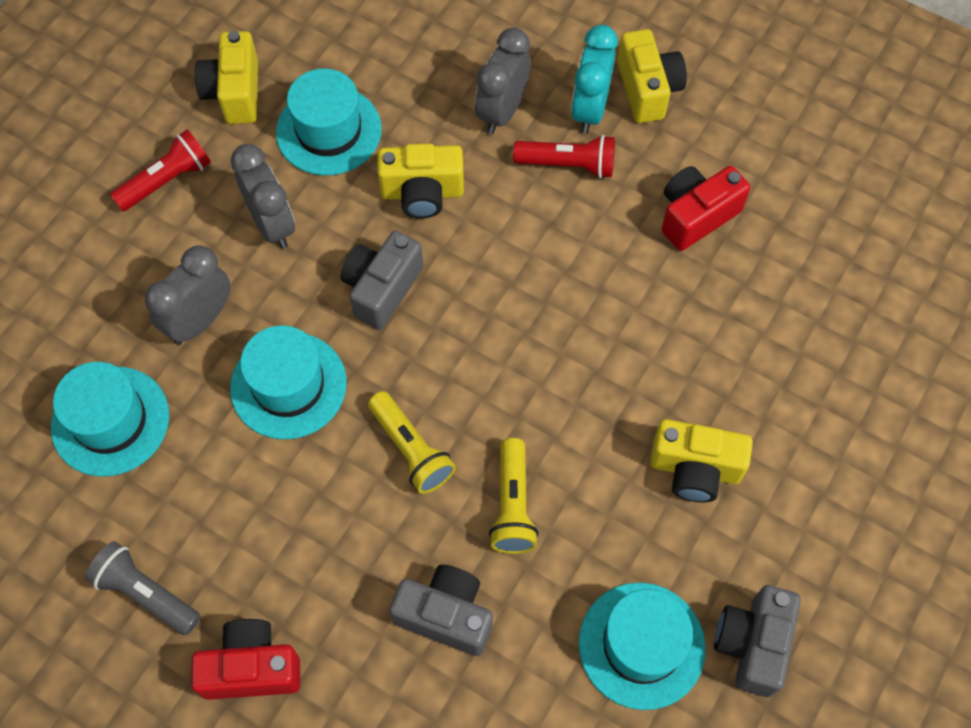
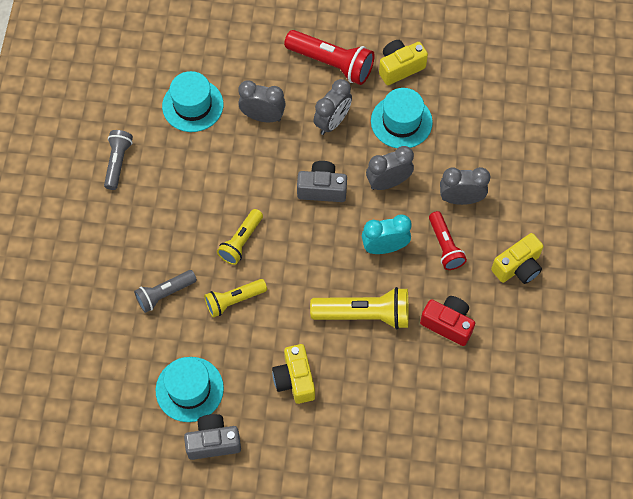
camera: 65 degrees right, 0 degrees up
red flashlight [110,130,211,211] -> red flashlight [284,30,375,85], size x1.58
red camera [191,619,300,700] -> none
turquoise hat [230,325,346,439] -> none
yellow camera [378,144,464,218] -> grey clock [366,146,414,190]
grey camera [389,565,493,656] -> grey flashlight [134,270,197,313]
turquoise clock [571,25,618,134] -> turquoise clock moved to [362,214,412,254]
none -> yellow flashlight [310,287,409,329]

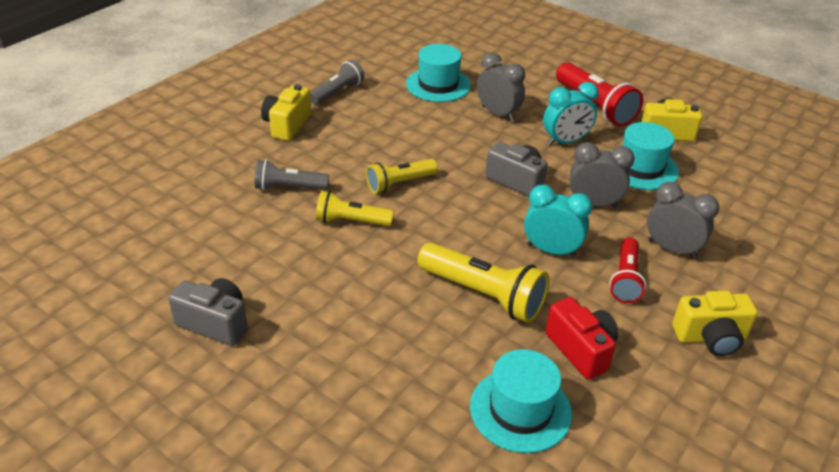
camera: 30 degrees right, 25 degrees down
turquoise hat [156,357,224,422] -> turquoise hat moved to [470,349,572,453]
yellow camera [272,344,315,404] -> yellow camera moved to [261,84,311,141]
grey clock [313,79,352,135] -> turquoise clock [543,82,599,146]

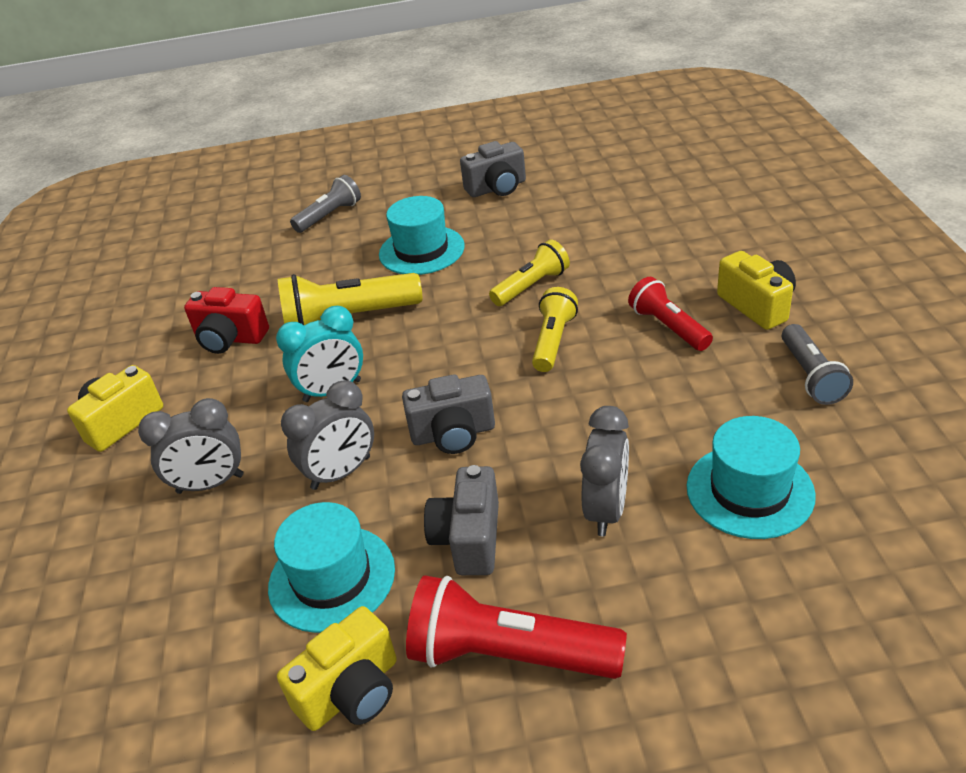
camera: 140 degrees right, 0 degrees up
grey flashlight [255,159,329,191] -> grey flashlight moved to [290,175,361,233]
turquoise hat [470,349,572,453] -> turquoise hat moved to [379,196,465,275]
grey clock [477,53,525,122] -> grey clock turned 75 degrees counterclockwise [580,406,629,536]
turquoise clock [543,82,599,146] -> grey camera [424,465,499,575]
red flashlight [609,237,646,303] -> red flashlight moved to [628,277,713,351]

